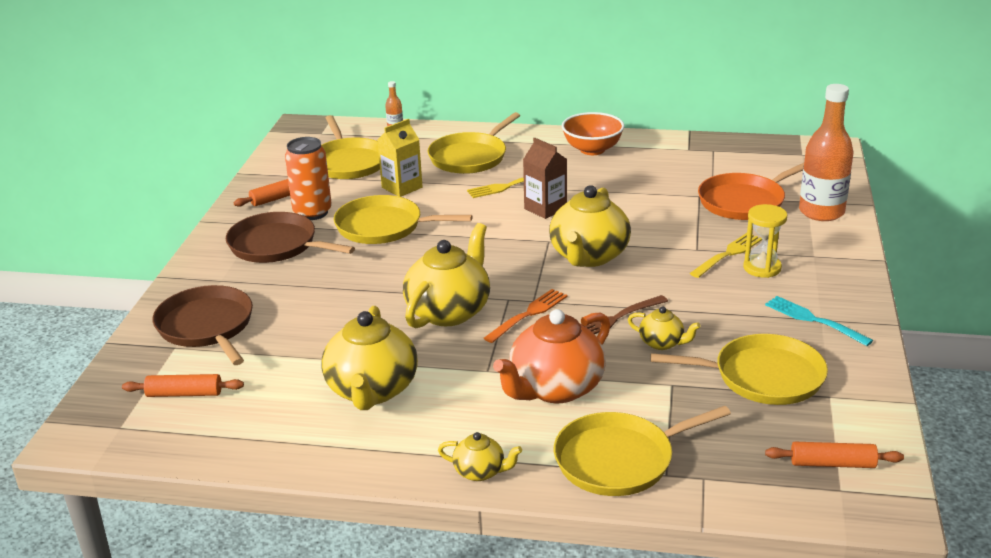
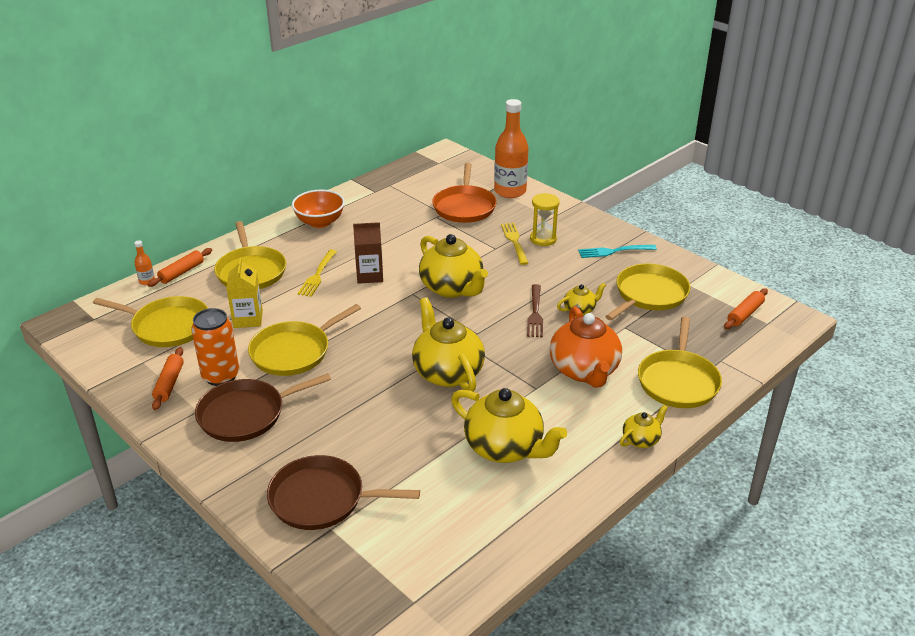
camera: 55 degrees left, 5 degrees up
orange rolling pin [122,374,244,397] -> orange rolling pin moved to [148,248,212,287]
orange fork [484,289,567,343] -> none

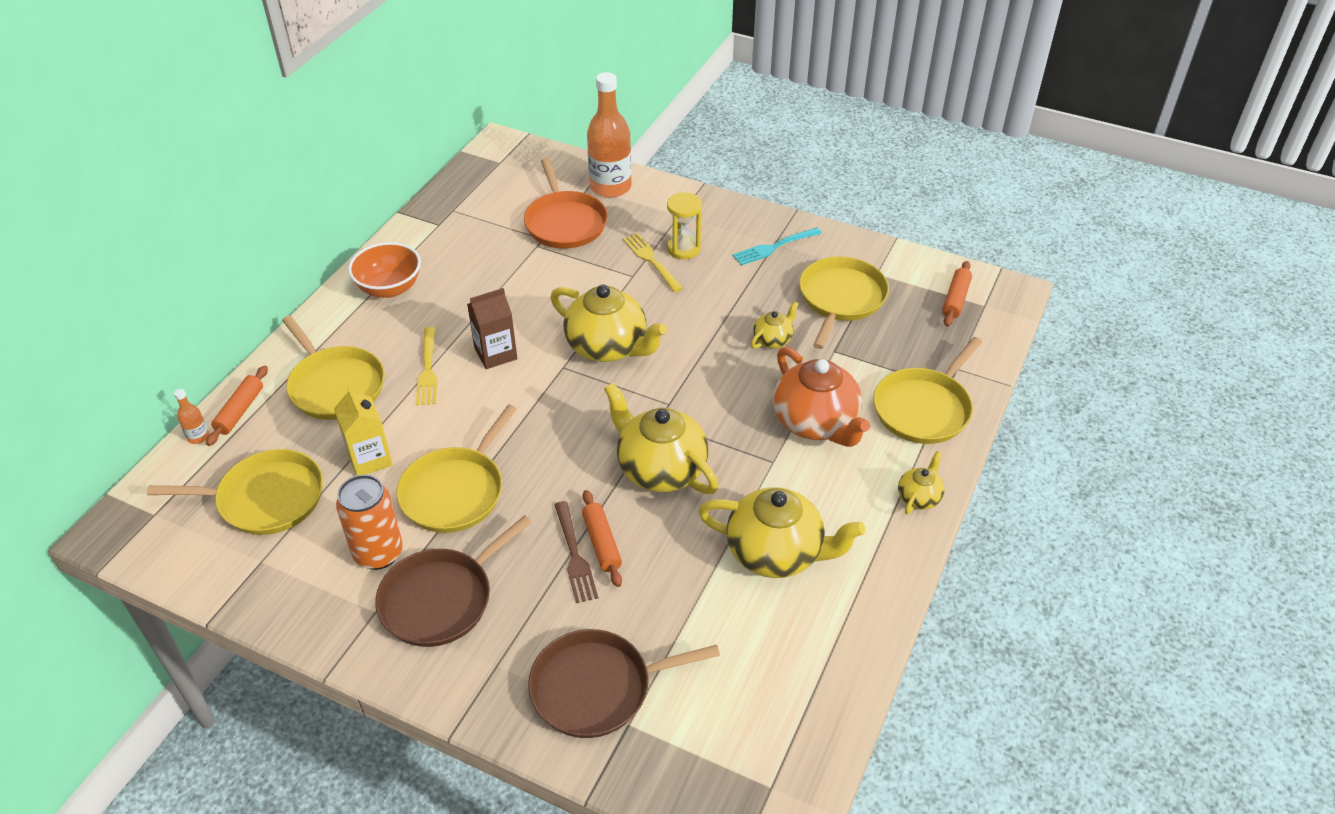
camera: 20 degrees left, 10 degrees up
orange rolling pin [152,347,184,410] -> orange rolling pin moved to [582,490,622,587]
brown fork [527,284,543,337] -> brown fork moved to [554,501,598,603]
yellow pan [638,317,722,408] -> yellow pan turned 45 degrees clockwise [873,337,982,444]

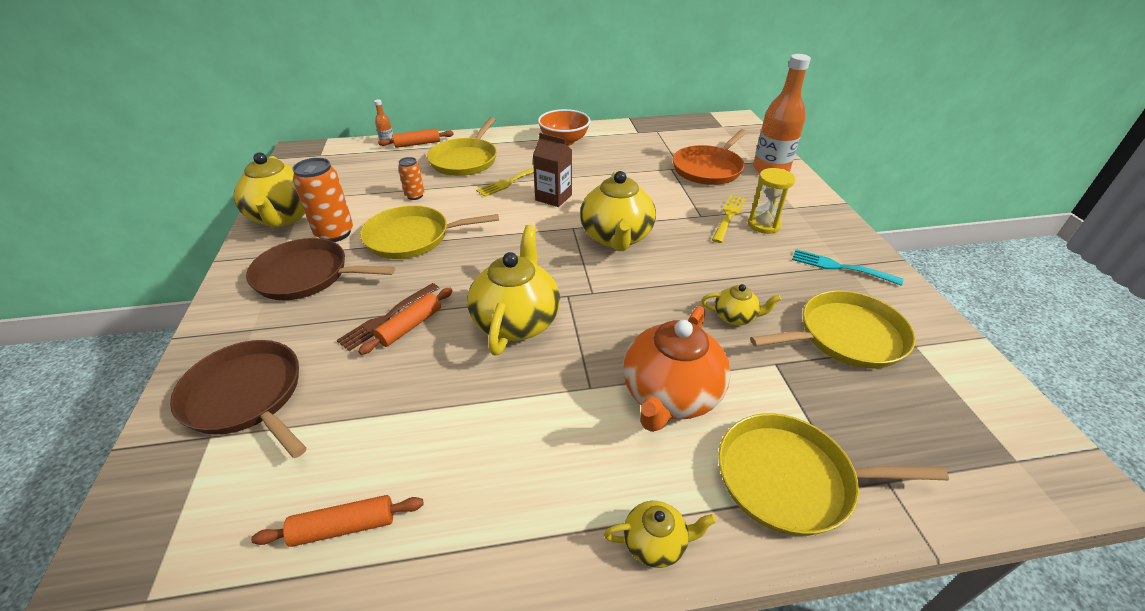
camera: 55 degrees right, 5 degrees down
yellow pan [147,449,323,535] -> none
yellow carton [334,387,393,476] -> orange can [398,157,424,200]
yellow teapot [698,487,865,578] -> yellow teapot moved to [234,153,305,228]
orange rolling pin [942,261,972,327] -> orange rolling pin moved to [251,495,424,547]

